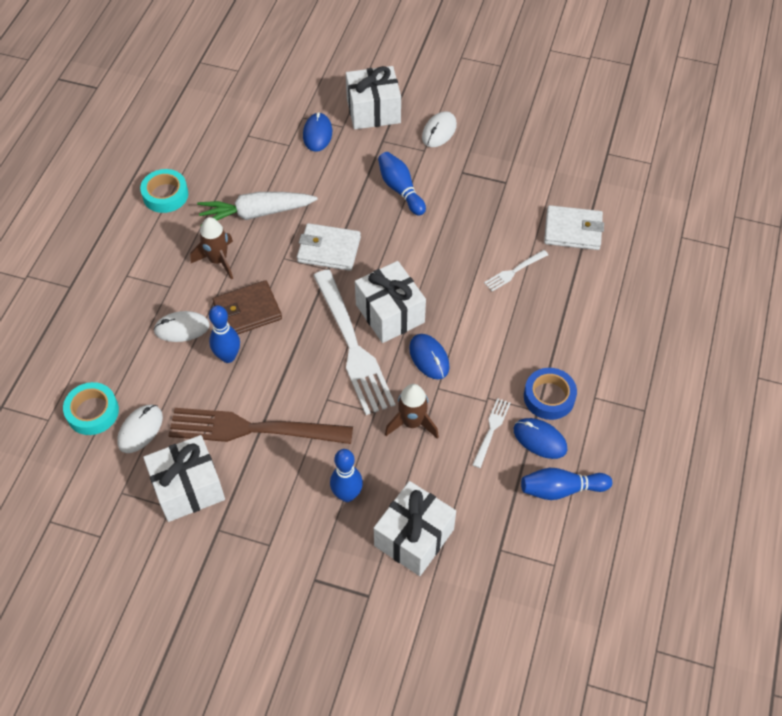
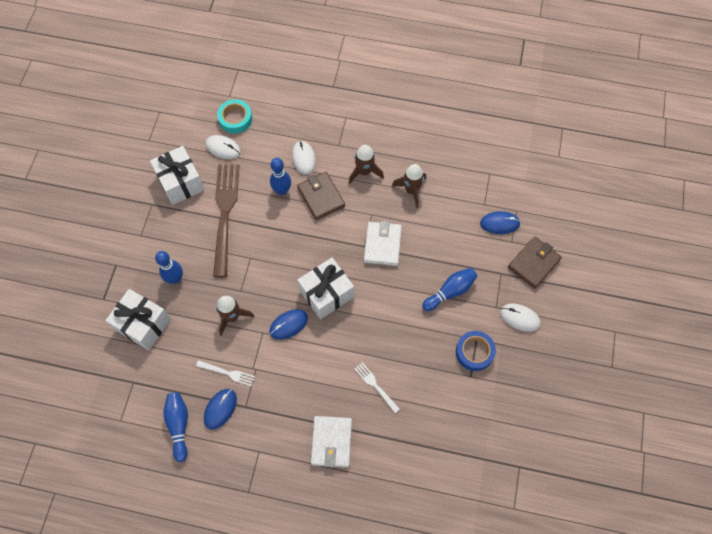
camera: 85 degrees right, 10 degrees up
turquoise tape [140,169,188,213] -> none
white carrot [197,192,318,226] -> brown rocket [392,164,426,208]
white fork [313,269,395,415] -> none
white gift [346,66,401,129] -> brown wallet [508,237,562,289]
blue tape [524,368,577,420] -> blue tape moved to [456,331,496,371]
white wallet [544,205,604,250] -> white wallet moved to [311,416,352,468]

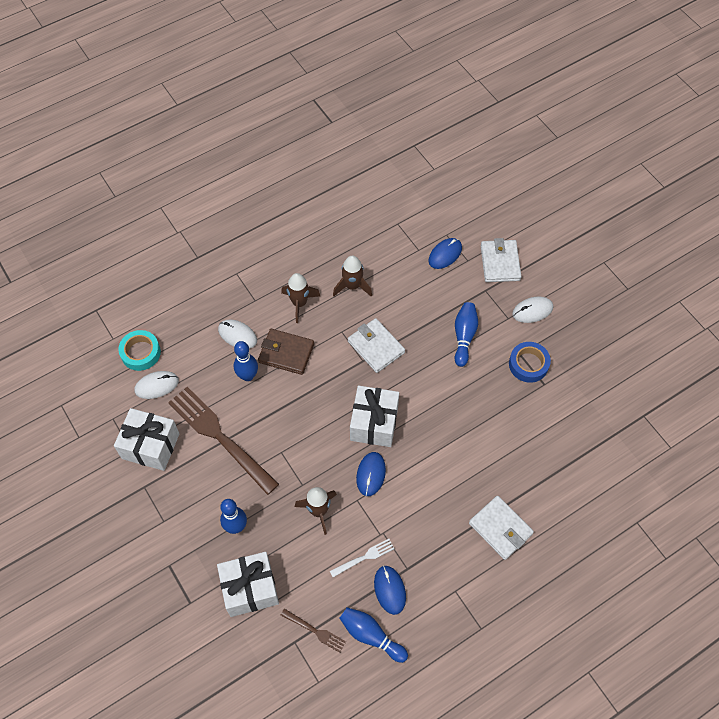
camera: 45 degrees left, 5 degrees down
white fork [354,362,400,413] -> none
brown wallet [508,237,562,289] -> white wallet [481,238,522,282]
none -> brown fork [281,609,346,653]

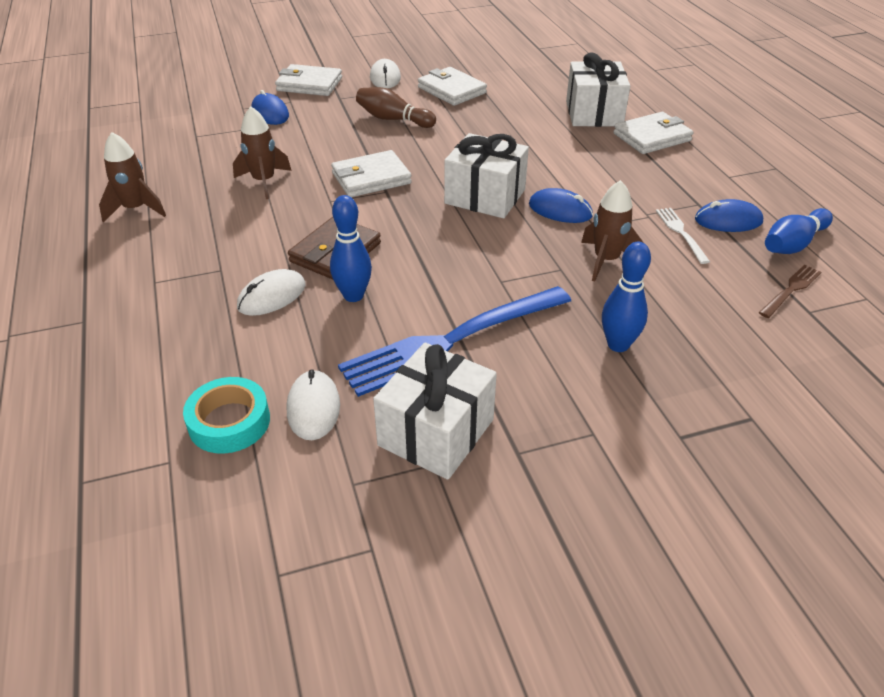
camera: 75 degrees left, 20 degrees down
brown fork [168,387,279,495] -> blue fork [338,286,571,397]
white gift [217,552,279,617] -> white gift moved to [566,52,630,127]
brown rocket [281,273,320,323] -> brown rocket moved to [99,132,166,223]
blue bowling pin [455,302,478,367] -> brown bowling pin [356,87,436,128]
blue tape [509,342,551,383] -> white wallet [418,67,487,106]

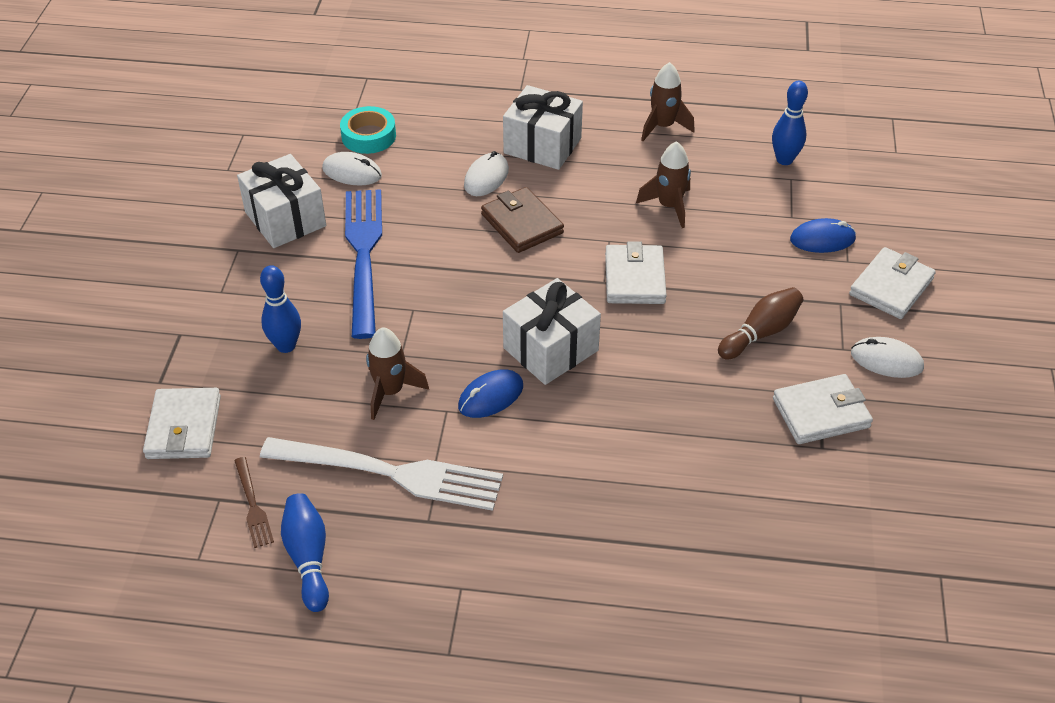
camera: 115 degrees right, 5 degrees up
white mouse [237,269,306,316] -> white mouse turned 45 degrees clockwise [464,151,509,196]
blue bowling pin [330,195,372,302] -> blue bowling pin moved to [772,81,808,165]
white gift [566,52,630,127] -> white gift moved to [503,85,583,170]
white wallet [613,112,694,154] -> white wallet moved to [143,388,221,459]
white fork [656,208,710,264] -> white fork [260,437,503,511], size x2.25
blue mouse [695,199,763,232] -> none

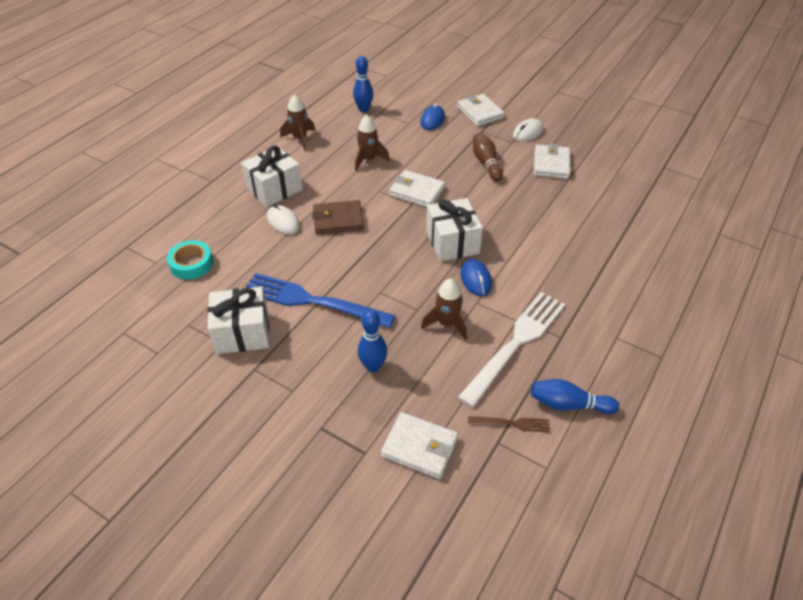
camera: 65 degrees left, 0 degrees up
white mouse [322,152,382,186] -> none

